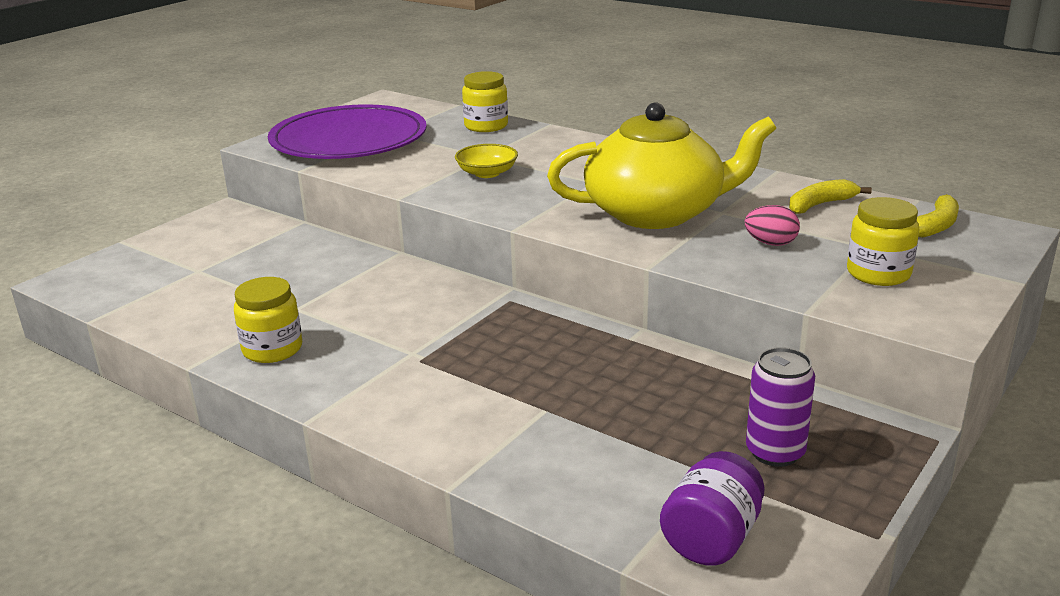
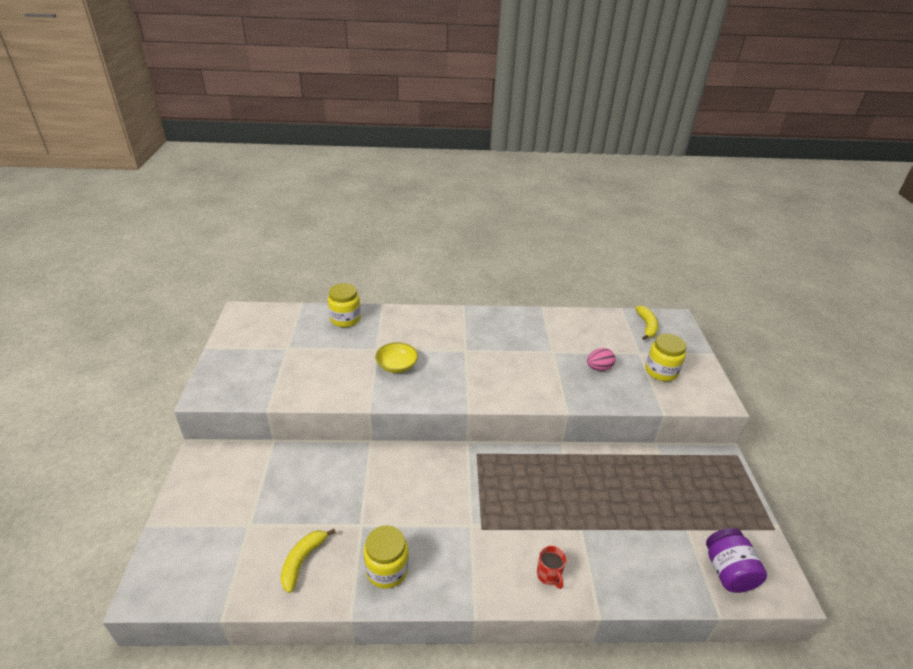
camera: 40 degrees left, 10 degrees up
purple plate [268,104,427,159] -> none
yellow teapot [547,102,776,229] -> none
purple can [746,347,815,467] -> none
yellow banana [789,179,872,214] -> yellow banana moved to [280,529,336,593]
none -> red mug [537,546,566,589]

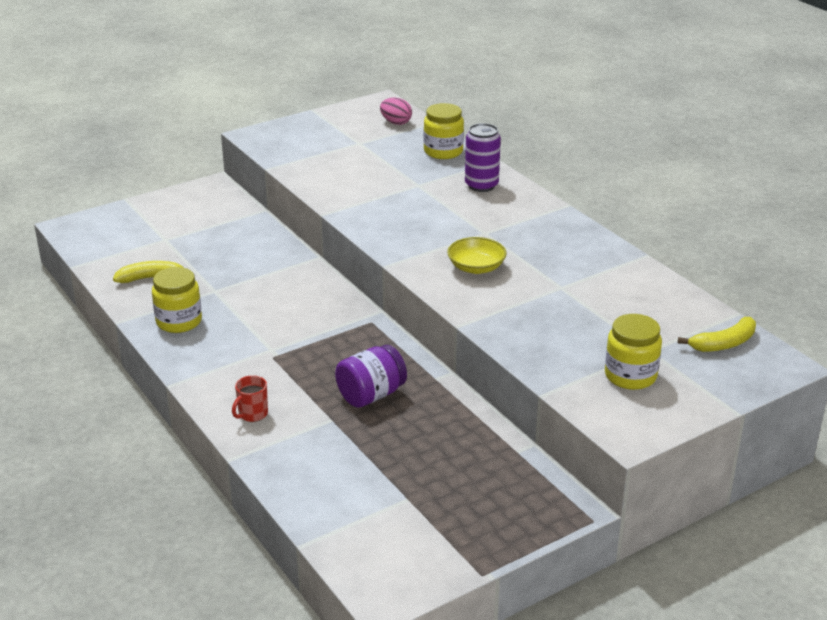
camera: 60 degrees right, 5 degrees down
yellow bowl [375,342,418,373] -> yellow bowl moved to [447,237,507,274]
pink egg [587,348,616,371] -> pink egg moved to [380,98,412,125]
purple jar [706,528,767,593] -> purple jar moved to [335,345,407,408]
none -> purple can [465,123,501,192]

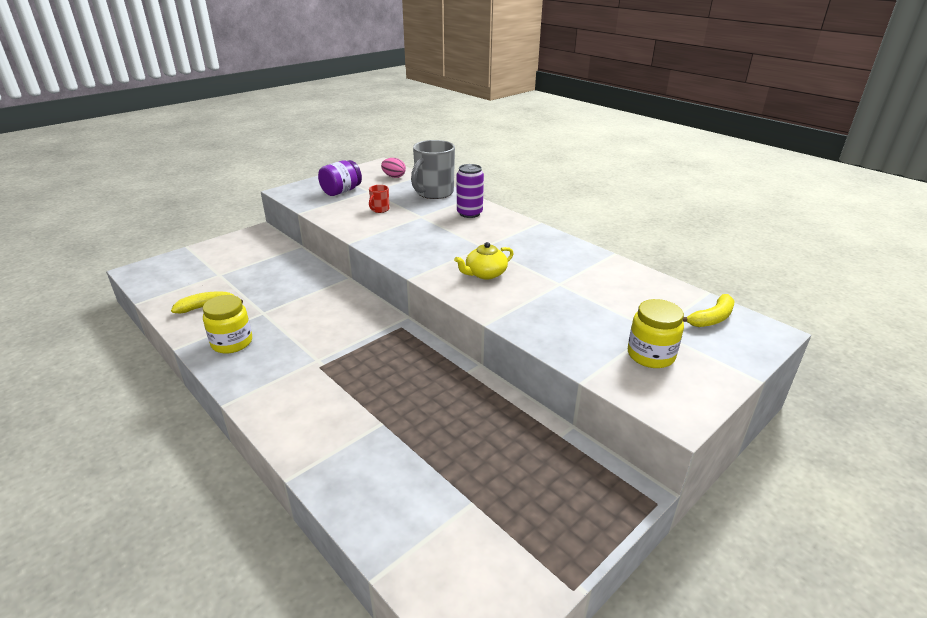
camera: 10 degrees left, 0 degrees up
red mug [232,375,268,422] -> red mug moved to [369,185,389,213]
purple jar [335,345,407,408] -> purple jar moved to [318,160,362,196]
yellow jar [424,103,464,159] -> grey mug [411,140,455,199]
yellow bowl [447,237,507,274] -> yellow teapot [454,242,514,279]

